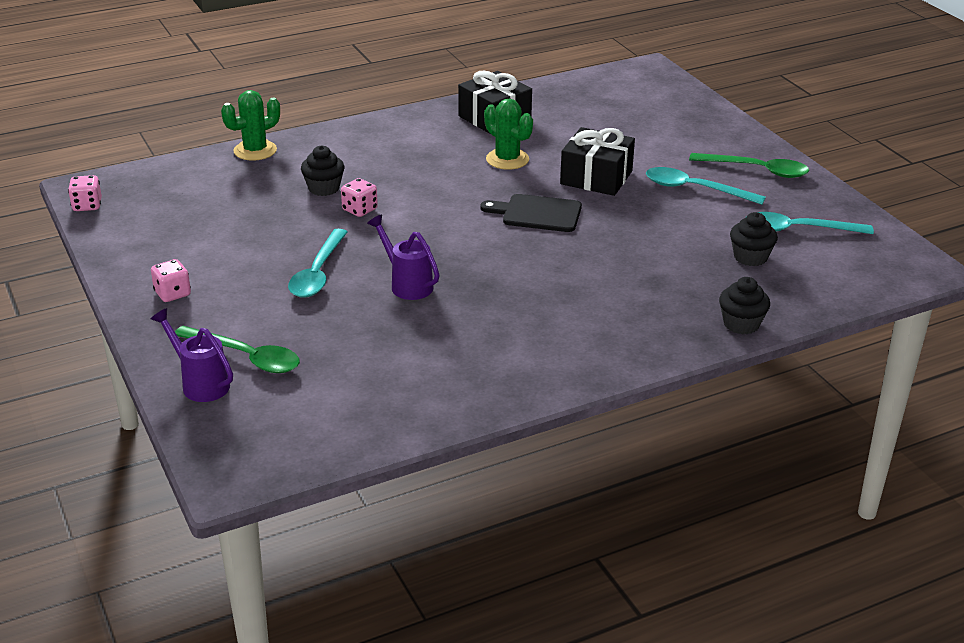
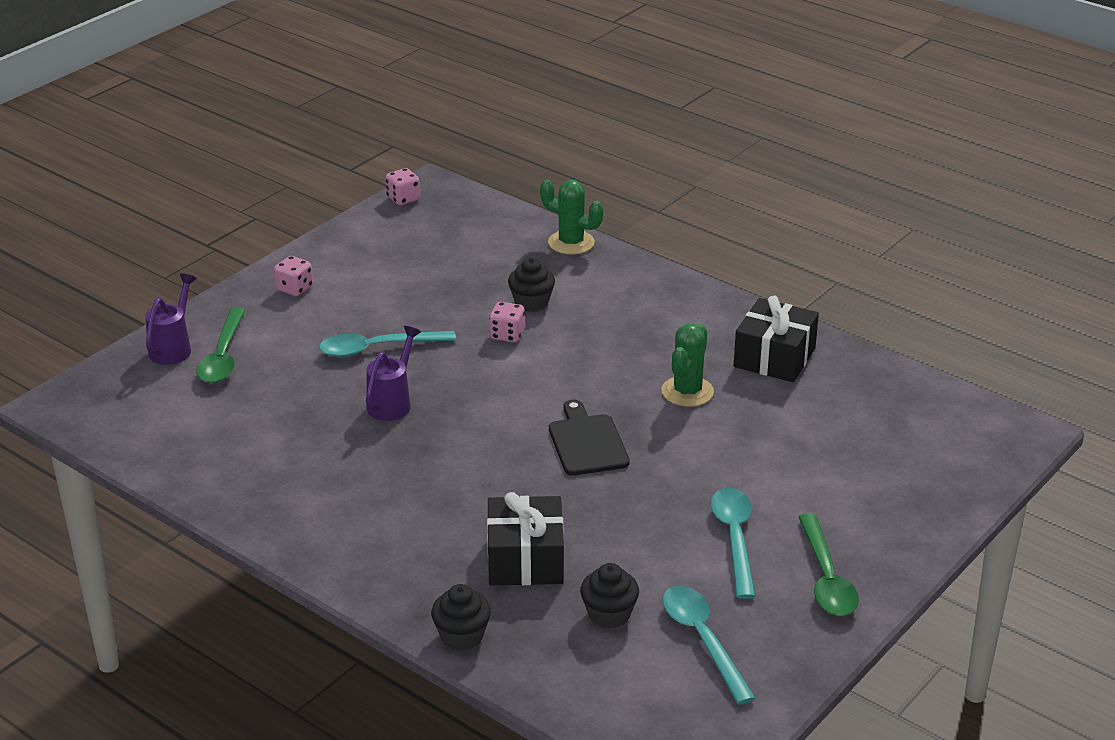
camera: 65 degrees right, 0 degrees up
black gift [560,127,635,196] -> black gift moved to [487,492,564,586]

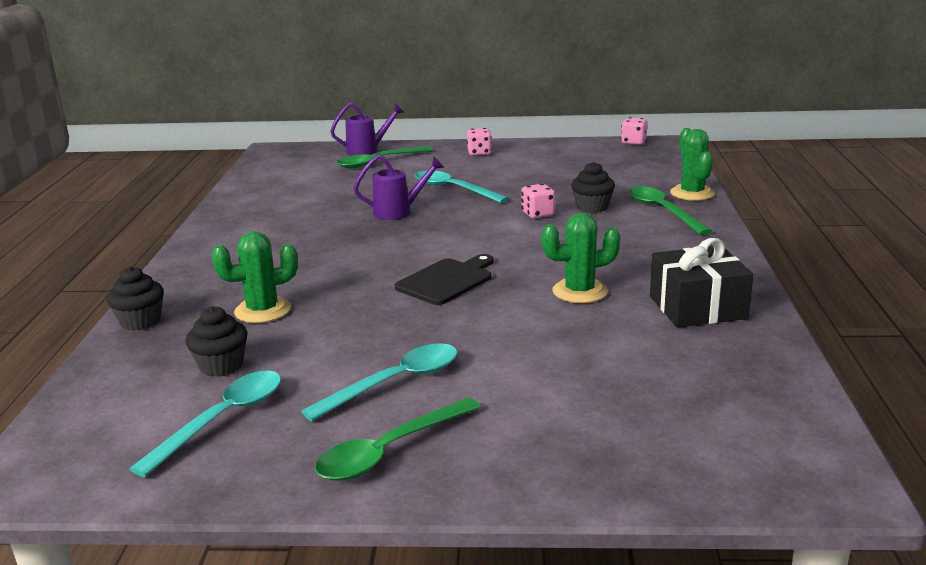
camera: 55 degrees right, 10 degrees down
black gift [487,492,564,586] -> green cactus [211,231,298,323]
none -> green spoon [629,186,712,235]

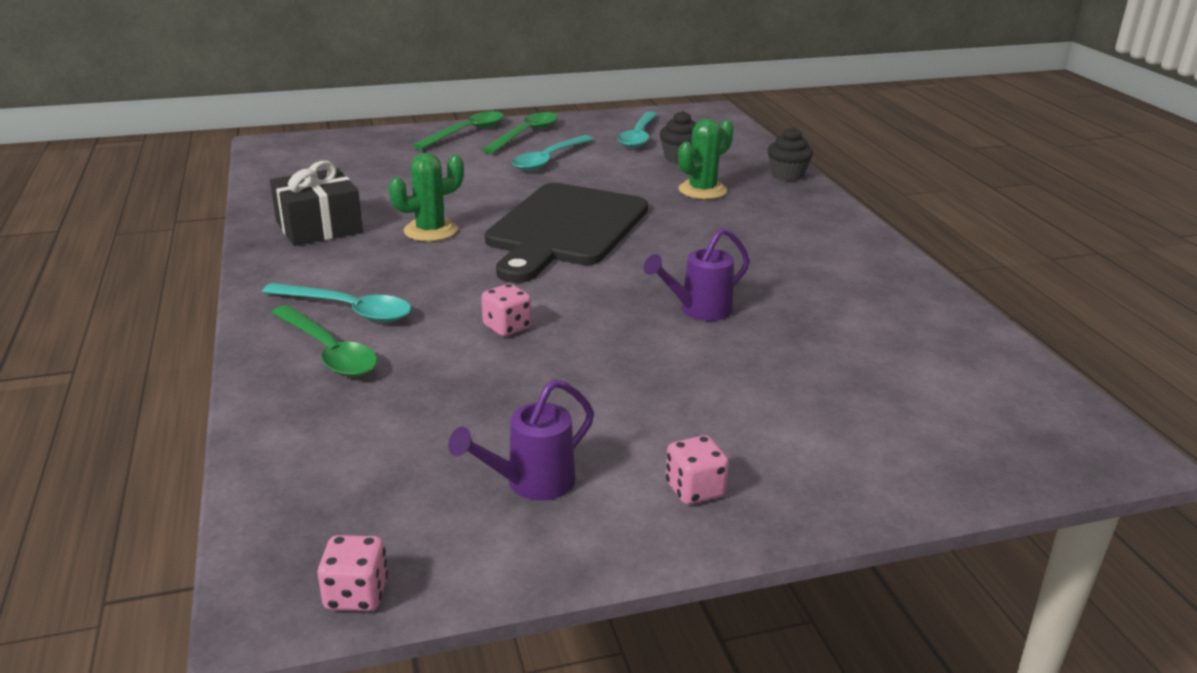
camera: 160 degrees right, 5 degrees up
purple watering can [330,102,404,156] -> purple watering can moved to [448,379,594,501]
green spoon [337,146,432,169] -> green spoon moved to [413,111,504,149]
black cutting board [395,254,493,305] -> black cutting board [485,183,648,283], size x1.89
turquoise spoon [415,170,509,203] -> turquoise spoon moved to [262,283,411,322]
black cupcake [571,162,615,213] -> none
green cactus [670,128,715,201] -> none

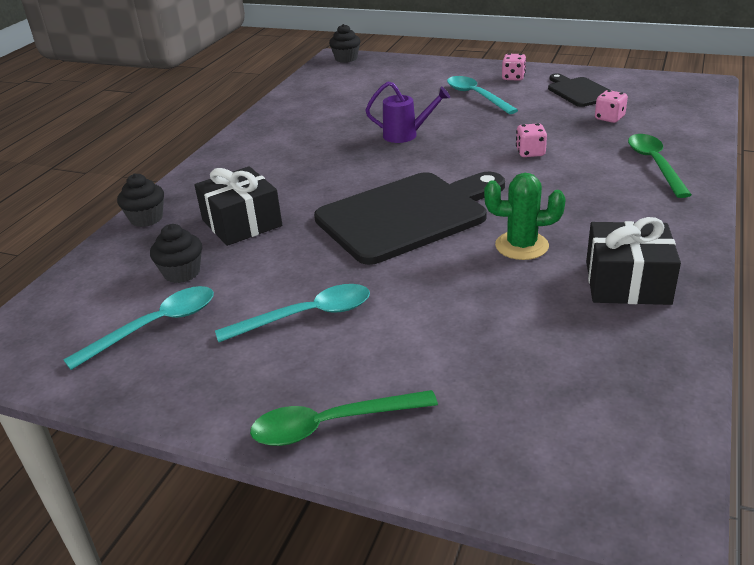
camera: 140 degrees left, 5 degrees up
turquoise spoon [262,283,411,322] -> turquoise spoon moved to [447,76,518,114]
pink dice [318,535,388,611] -> pink dice moved to [595,90,628,123]
purple watering can [448,379,594,501] -> black cutting board [548,73,609,107]
green spoon [482,112,558,154] -> none
green cactus [678,119,734,199] -> black gift [194,166,282,246]
none -> black cupcake [329,24,360,63]

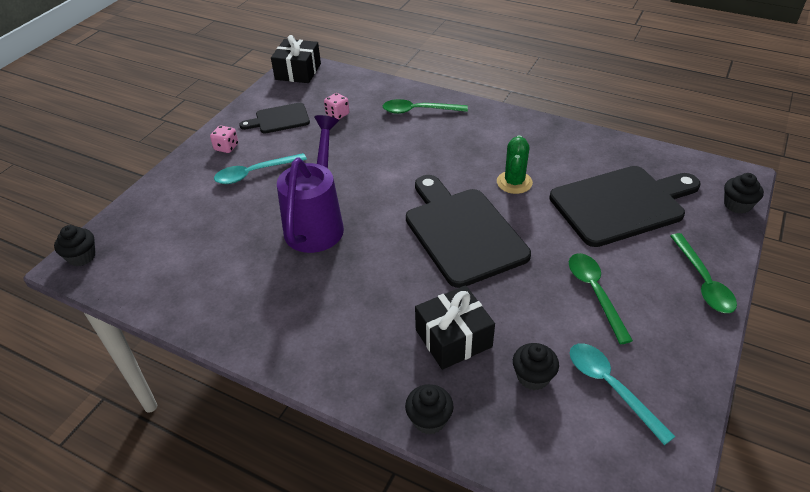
camera: 85 degrees left, 10 degrees up
turquoise spoon [215,284,370,342] -> green spoon [569,253,633,344]
purple watering can [365,82,450,143] -> purple watering can [277,115,344,253], size x1.91
pink dice [516,123,547,157] -> none
black gift [586,217,681,305] -> black gift moved to [271,35,321,83]
none -> black cutting board [549,166,701,247]
none -> black cupcake [724,173,764,214]

